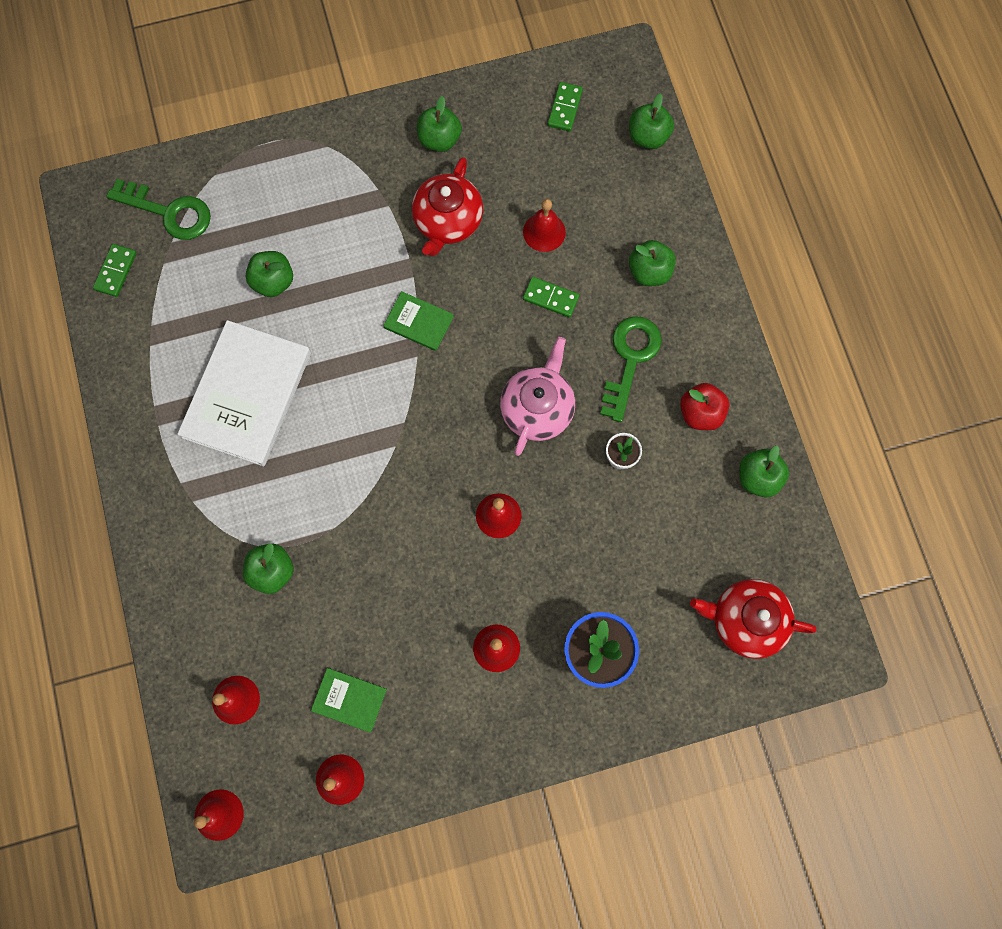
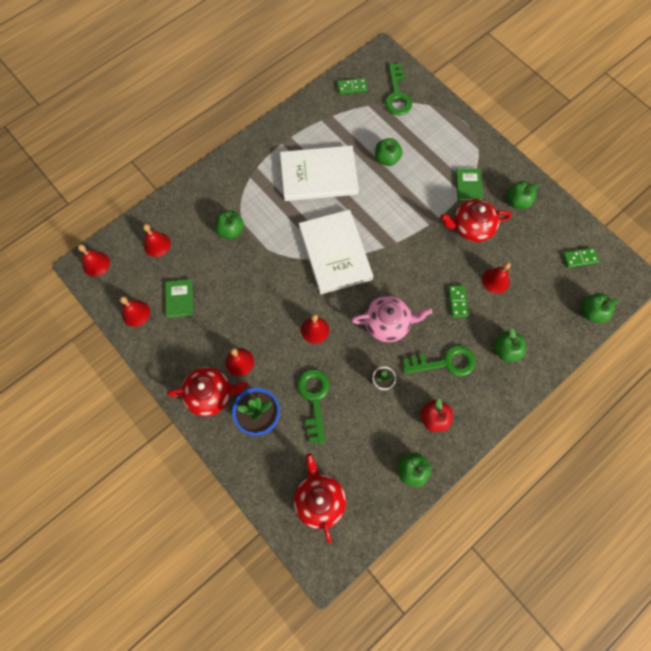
camera: 65 degrees right, 5 degrees down
green book [383,291,454,351] -> green book moved to [455,169,483,201]
none -> red teapot [167,367,248,416]
none -> green key [297,369,330,444]
none -> white book [299,210,373,294]

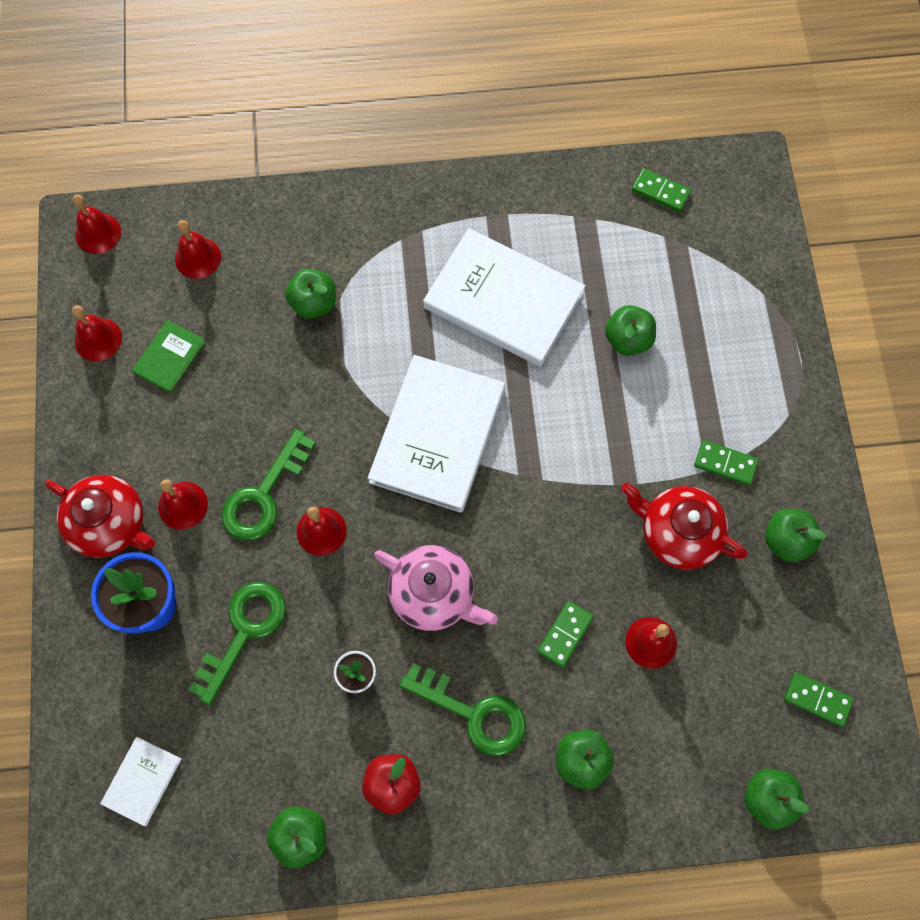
camera: 35 degrees right, 0 degrees up
red teapot [294,453,346,544] -> white book [100,737,182,826]
green key [385,63,412,115] -> green key moved to [221,429,316,541]
green book [455,169,483,201] -> green domino [694,440,759,486]

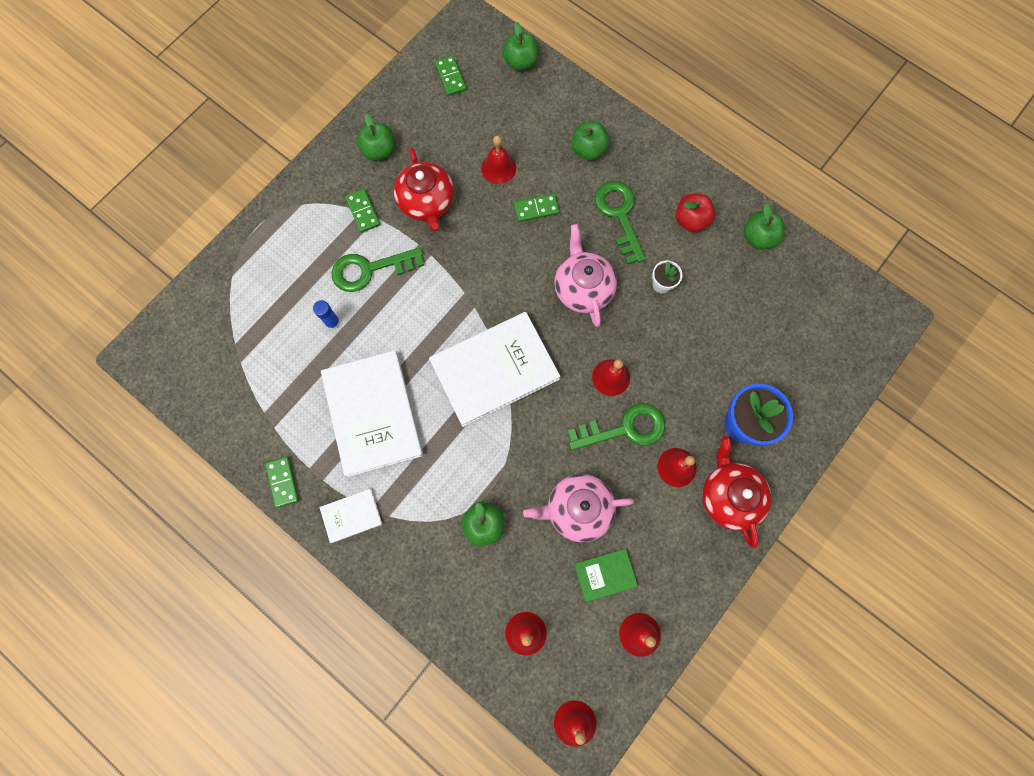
camera: 135 degrees left, 5 degrees up
white book [100,737,182,826] -> white book moved to [319,489,382,543]
green key [188,582,286,705] -> green key moved to [331,247,424,292]
green apple [605,305,656,356] -> blue glue stick [313,300,340,330]
green domino [632,168,691,212] -> green domino moved to [265,456,299,508]
none -> pink teapot [523,474,634,542]

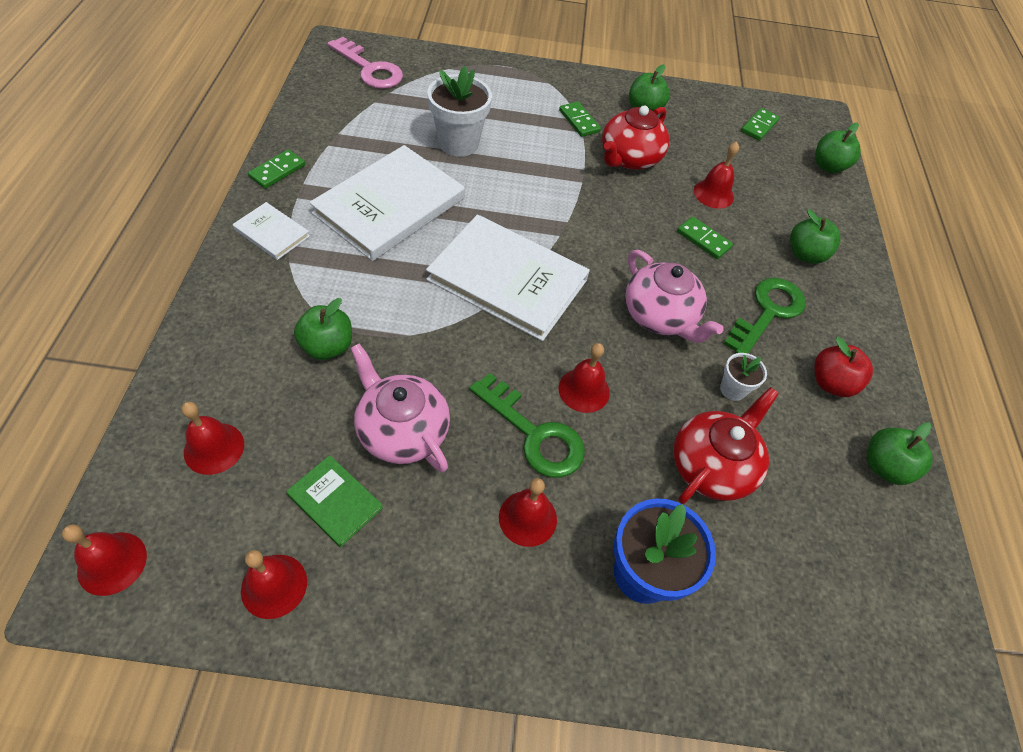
camera: 50 degrees right, 20 degrees down
blue glue stick [313,300,340,330] -> white flower pot [427,66,492,157]
green key [331,247,424,292] -> none
green domino [345,189,380,233] -> green domino turned 60 degrees counterclockwise [559,102,601,137]
pink teapot [554,224,617,327] -> pink teapot turned 105 degrees clockwise [625,250,724,343]
red teapot [702,436,771,548] -> red teapot moved to [673,387,779,504]
none -> pink key [327,37,403,89]

